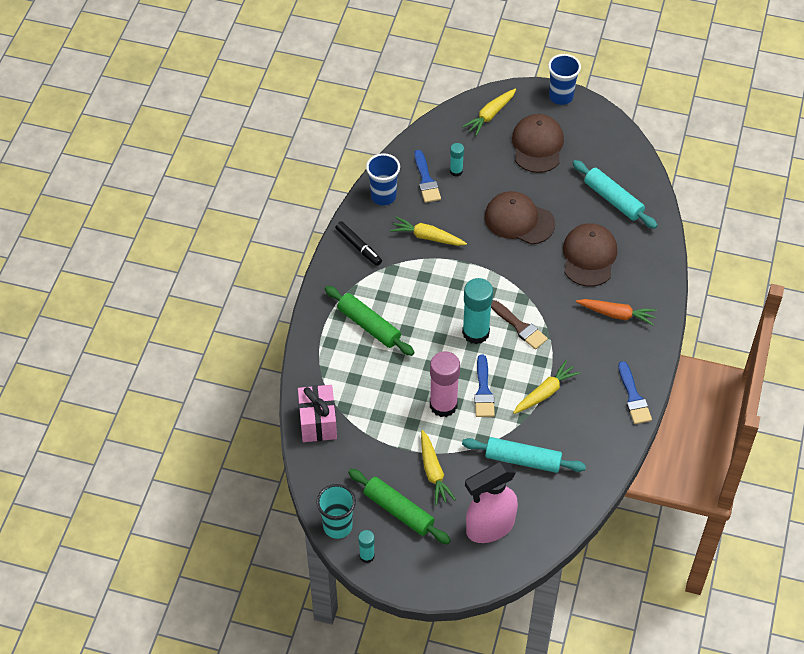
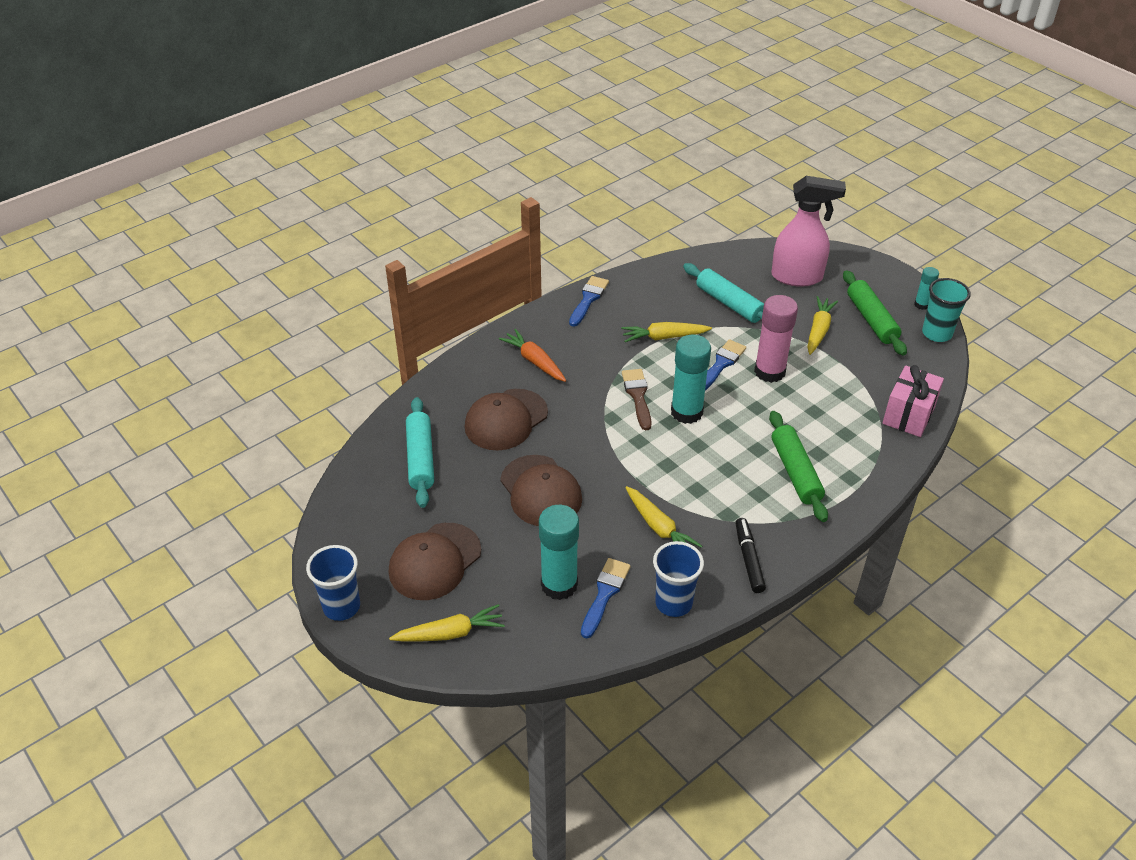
camera: 145 degrees left, 10 degrees down
turquoise glue stick [450,143,464,177] -> turquoise glue stick [539,505,579,600], size x1.94

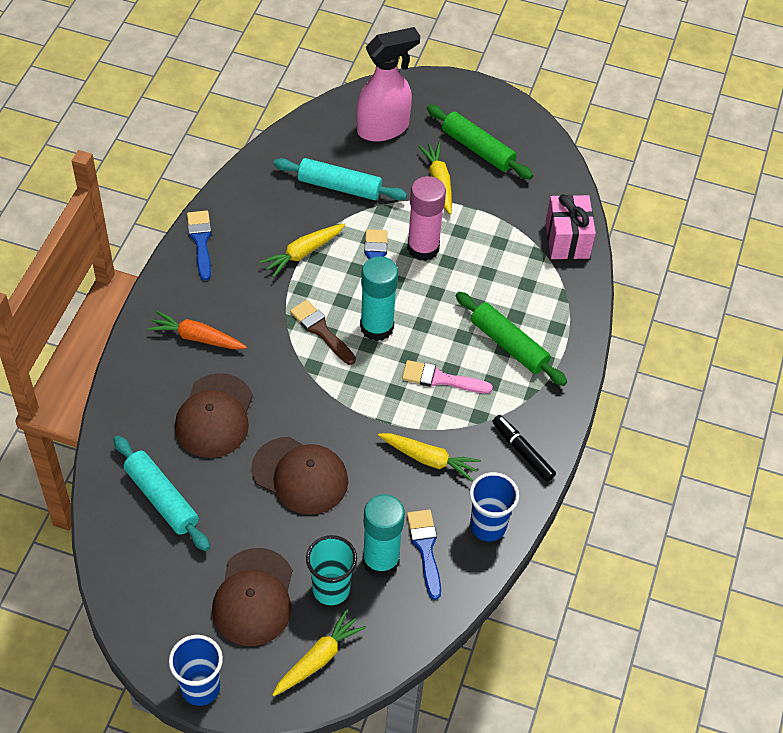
camera: 35 degrees left, 10 degrees up
turquoise glue stick [914,267,939,310] -> none
turquoise cup [922,278,971,342] -> turquoise cup moved to [306,535,357,605]
none -> pink brush [402,360,493,393]

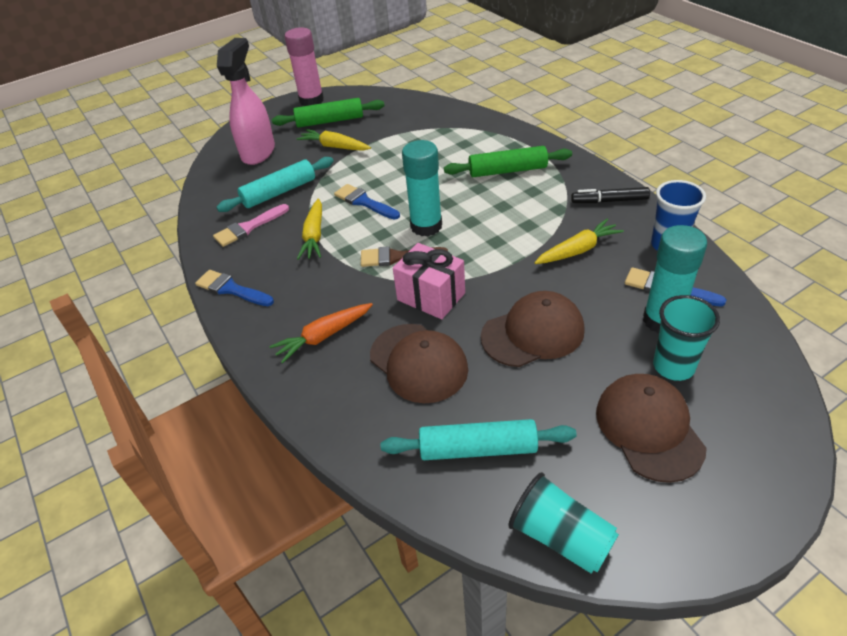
camera: 45 degrees left, 10 degrees down
blue cup [169,635,223,706] -> none
brown cap [212,548,292,646] -> brown cap turned 150 degrees counterclockwise [596,374,707,483]
yellow carrot [272,609,366,696] -> none
pink brush [402,360,493,393] -> pink brush moved to [213,204,289,247]
pink glue stick [407,176,446,261] -> pink glue stick moved to [285,28,324,106]
pink gift [545,194,596,259] -> pink gift moved to [393,243,465,319]
none -> turquoise cup [508,472,619,574]

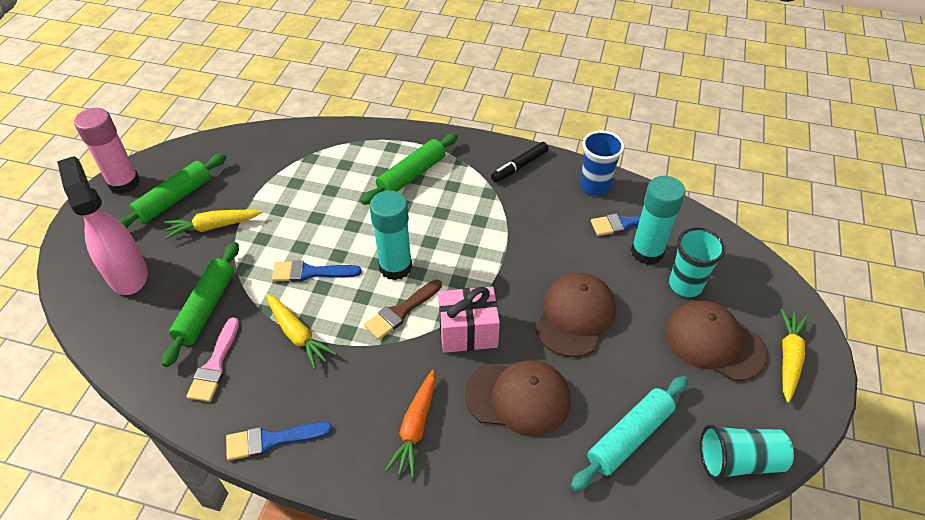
camera: 45 degrees left, 5 degrees up
turquoise rolling pin [216,157,334,212] -> green rolling pin [162,242,239,367]
yellow carrot [534,219,624,264] -> yellow carrot moved to [781,309,808,403]

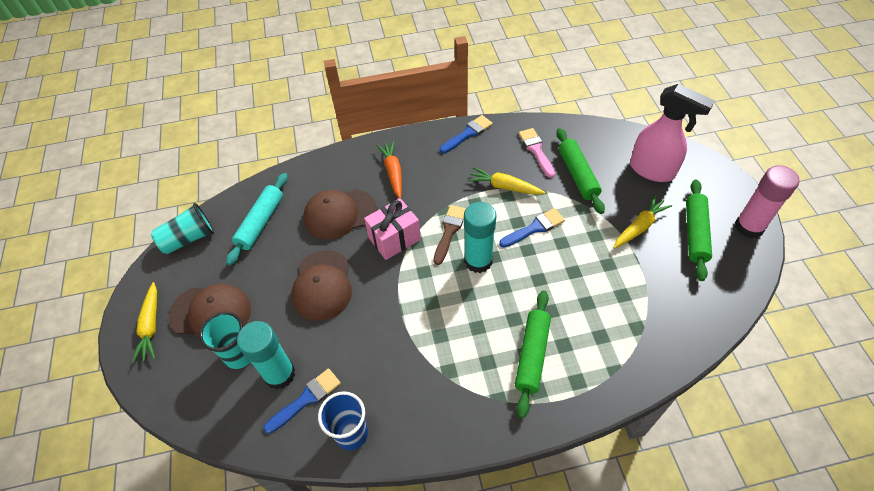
camera: 155 degrees right, 5 degrees up
black marker [491,142,549,182] -> none

